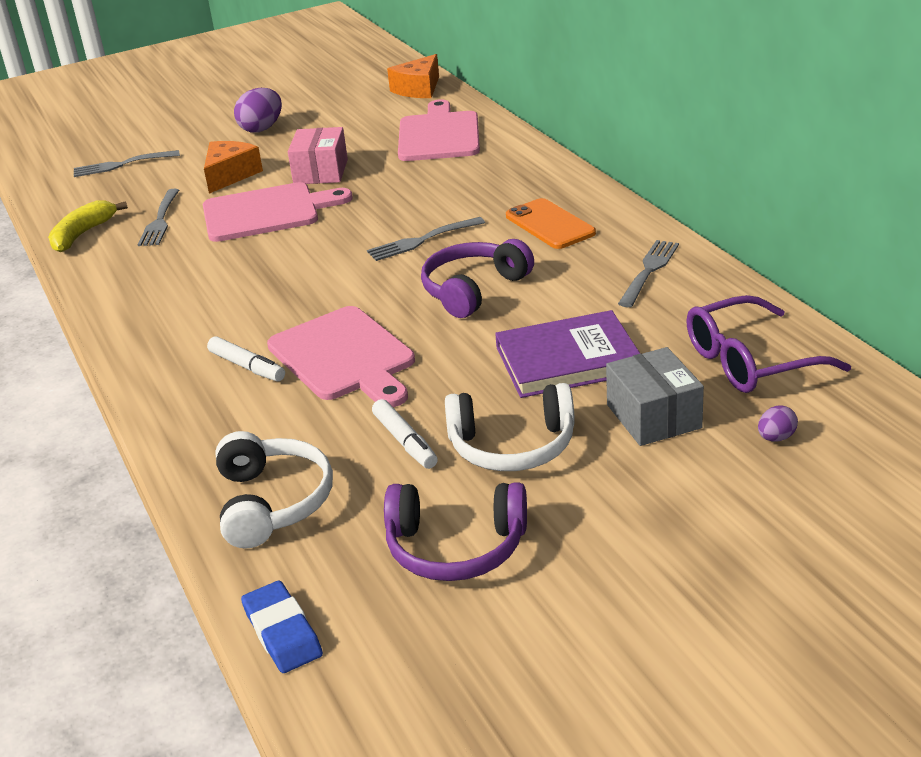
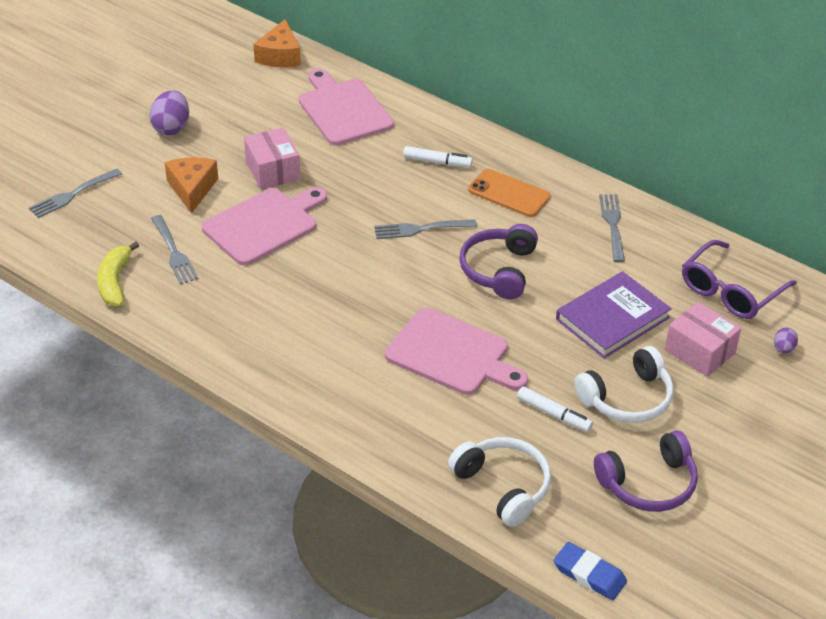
camera: 30 degrees left, 10 degrees up
white marker [207,336,285,381] -> white marker moved to [403,146,473,168]
grey fork [367,217,485,261] -> grey fork turned 45 degrees clockwise [374,219,477,239]
grey box [606,347,704,446] -> pink box [665,302,741,377]

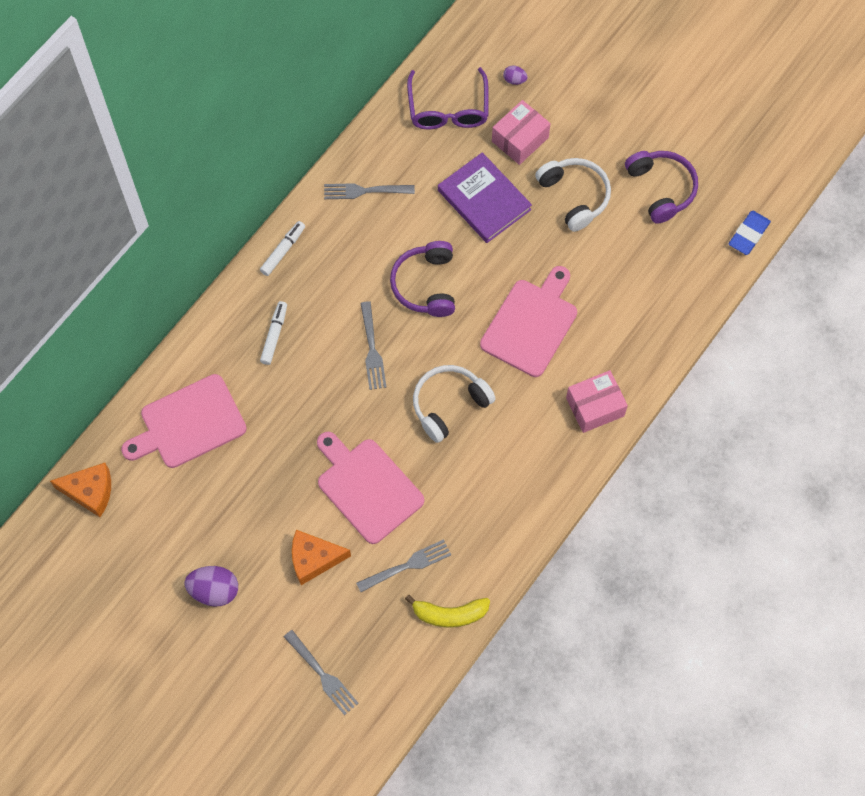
camera: 90 degrees left, 25 degrees up
pink box [244,128,301,189] -> pink box moved to [566,370,628,433]
white headphones [448,437,551,527] -> white headphones moved to [413,365,496,443]
purple headphones [459,224,538,299] -> purple headphones turned 75 degrees clockwise [390,241,455,317]
orange phone [468,169,550,217] -> none
white marker [517,386,593,432] -> white marker moved to [260,221,305,276]
purple glasses [682,240,797,319] -> purple glasses turned 45 degrees clockwise [407,67,489,129]

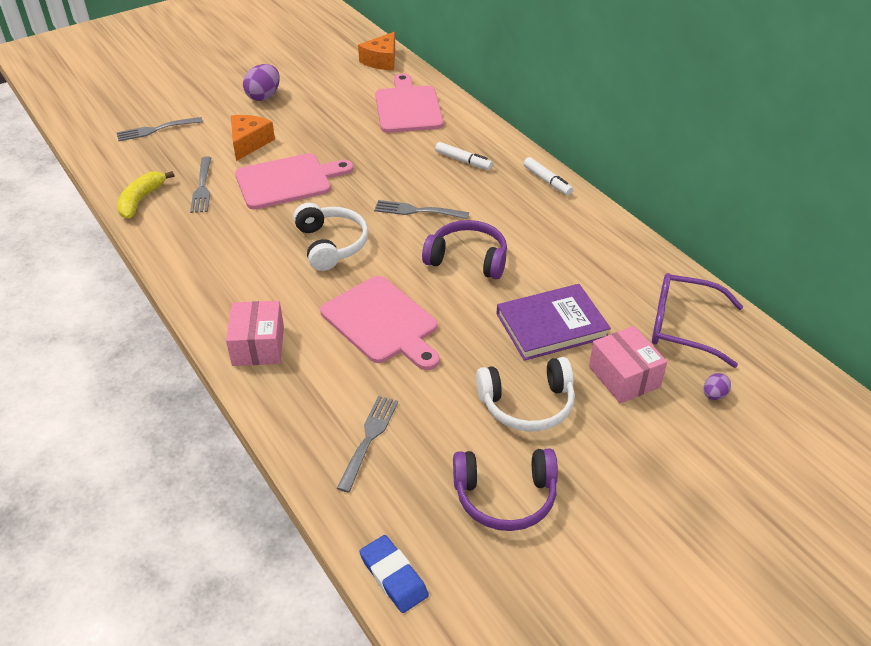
camera: 110 degrees right, 25 degrees down
grey fork [324,183,415,199] -> grey fork moved to [337,396,398,493]

